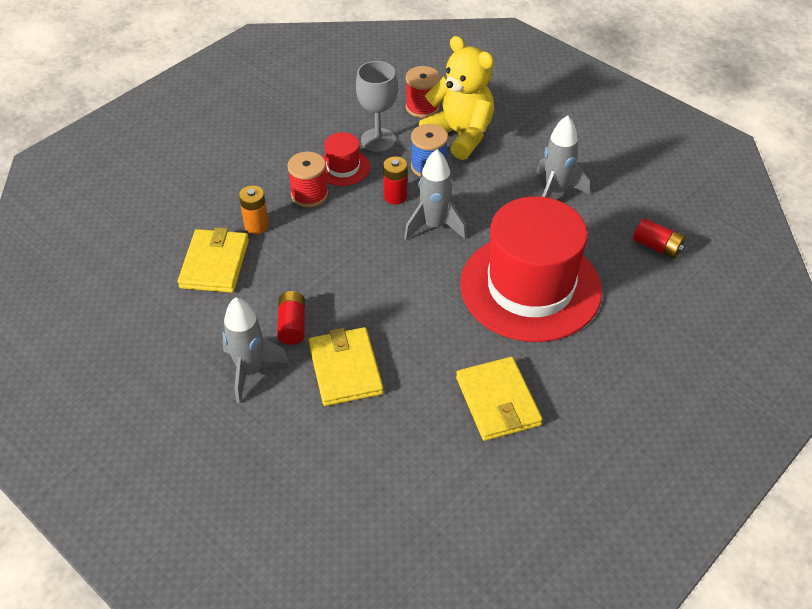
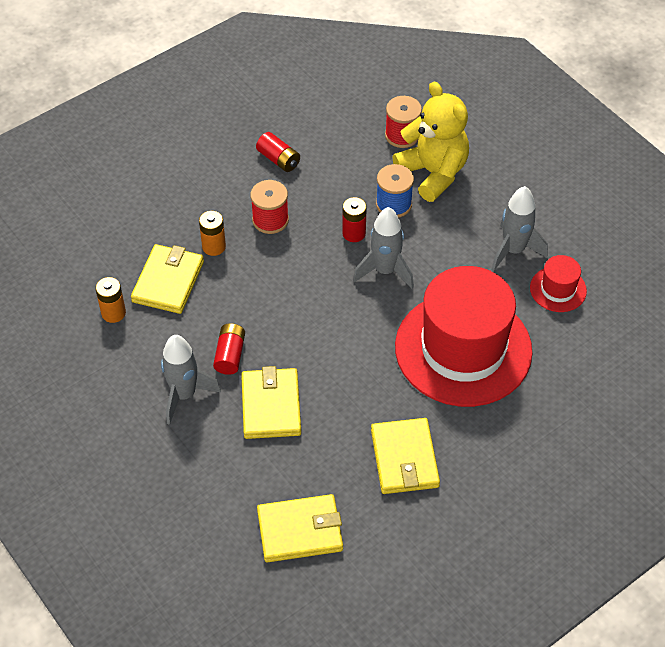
camera: 10 degrees right, 5 degrees up
red hat [322,132,370,186] -> red hat moved to [530,255,587,312]
grey goblet [356,61,398,152] -> none
red battery [633,218,686,259] -> red battery moved to [256,132,300,172]
none -> orange battery [95,277,126,323]
none -> yellow wallet [257,494,343,562]

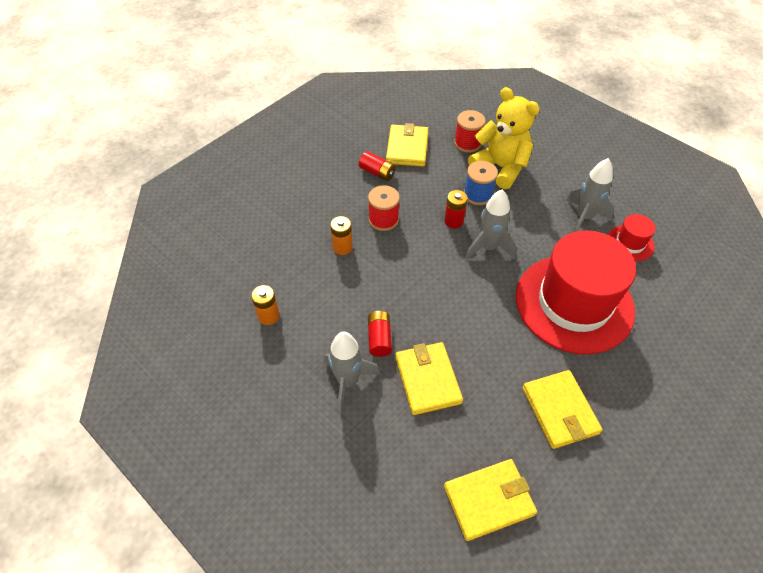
camera: 10 degrees left, 0 degrees up
yellow wallet [131,244,204,314] -> yellow wallet moved to [386,123,428,167]

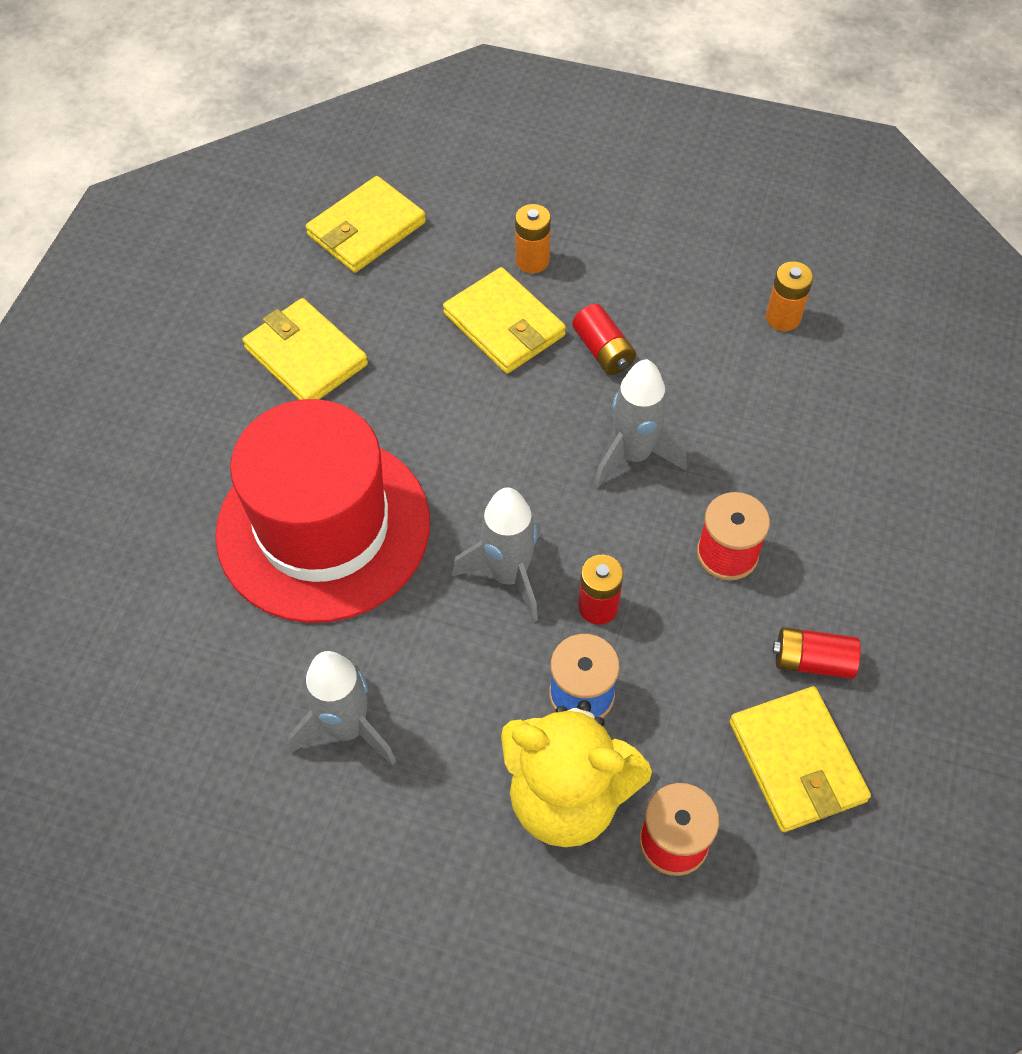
camera: 155 degrees right, 5 degrees up
grey rocket [324,332,380,413] -> grey rocket moved to [594,359,687,489]
orange battery [330,216,353,255] -> orange battery moved to [515,204,551,273]
red hat [608,214,656,261] -> none

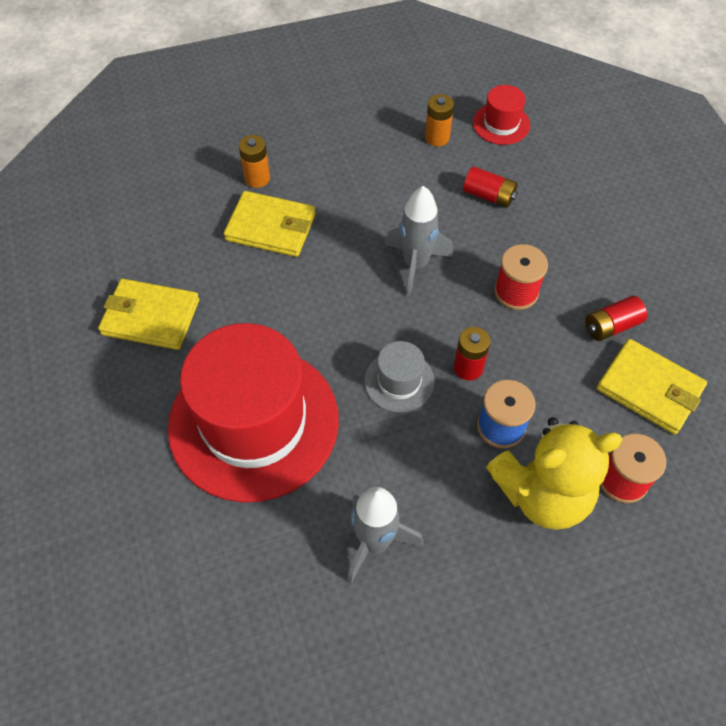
camera: 35 degrees left, 0 degrees up
yellow wallet [306,176,426,273] -> none
grey rocket [452,487,541,622] -> grey hat [364,341,435,413]
red battery [572,304,636,375] -> red battery moved to [463,166,518,207]
none -> red hat [473,85,530,145]

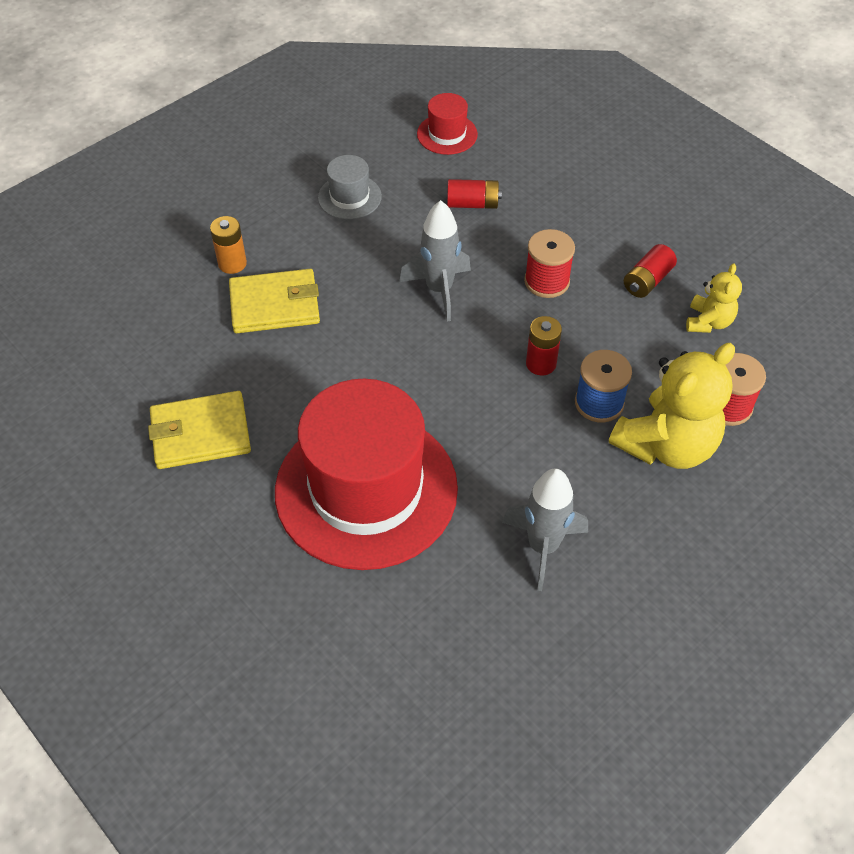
camera: 25 degrees left, 5 degrees down
grey hat [364,341,435,413] -> grey hat moved to [318,155,382,220]
orange battery [425,94,454,147] -> none
yellow wallet [597,339,707,435] -> yellow teddy bear [686,263,742,333]

